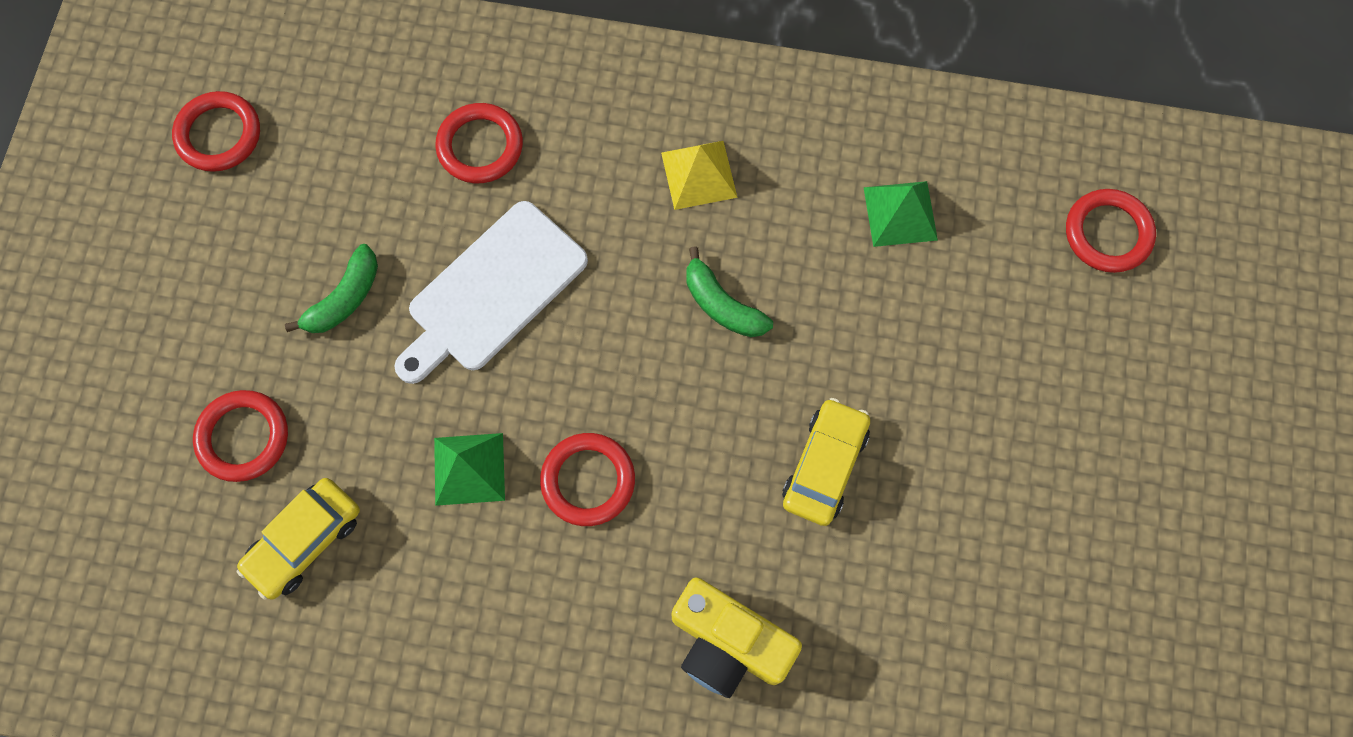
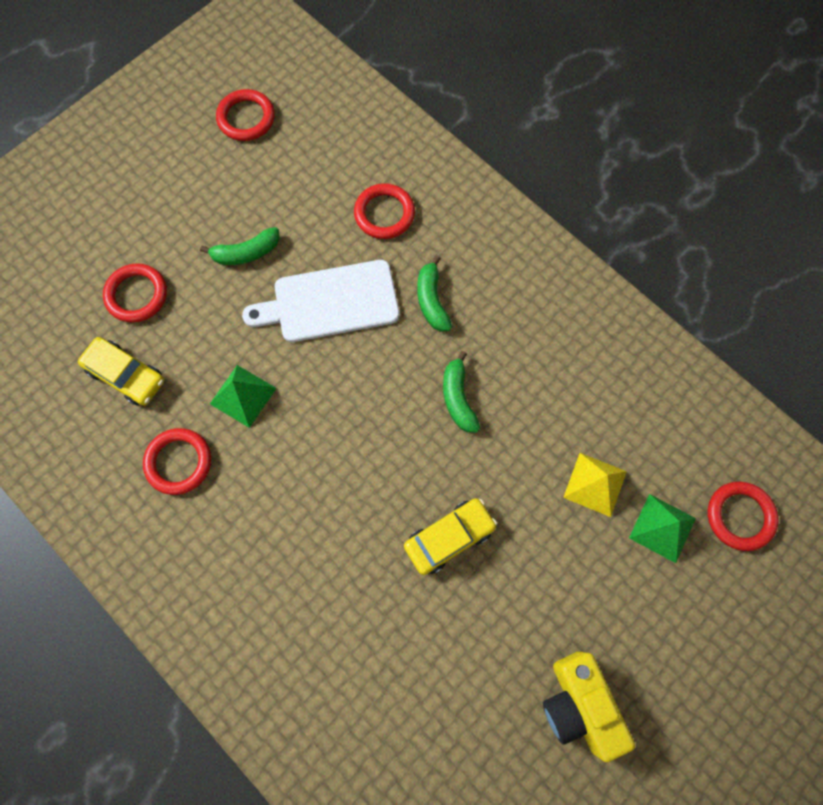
camera: 35 degrees right, 0 degrees up
yellow car [237,478,360,599] -> yellow car turned 135 degrees counterclockwise [78,337,164,406]
red ring [540,433,635,526] -> red ring moved to [143,428,211,495]
yellow pyramid [661,141,738,210] -> yellow pyramid moved to [563,453,627,517]
yellow camera [672,577,802,698] -> yellow camera moved to [543,651,635,762]
green pyramid [864,181,938,247] -> green pyramid moved to [629,494,696,563]
none -> green banana [417,255,452,331]

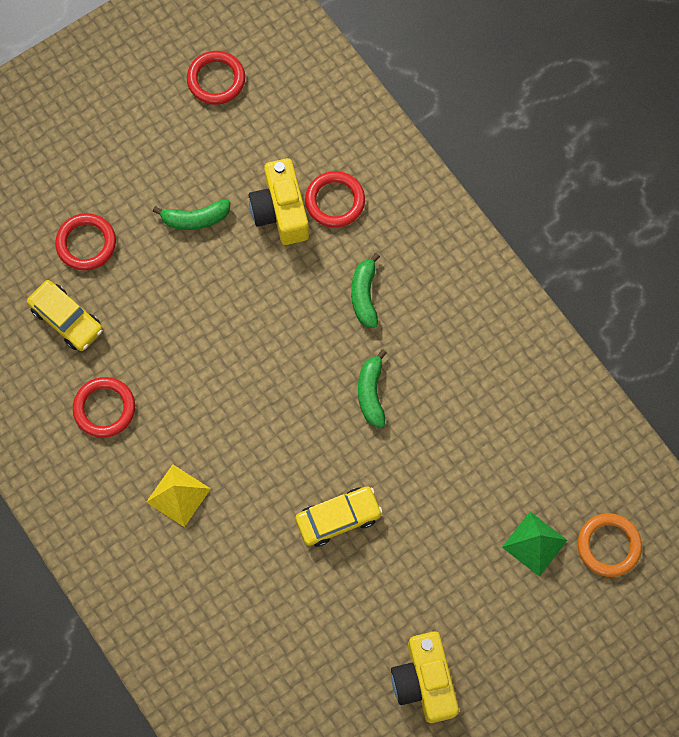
camera: 10 degrees right, 0 degrees up
green pyramid [210,365,276,428] -> none
white cutting board [242,260,399,342] -> none
yellow pyramid [563,453,627,517] -> yellow pyramid moved to [146,464,211,527]
red ring [708,482,779,551] -> orange ring [578,513,642,577]
none -> yellow camera [249,158,309,245]

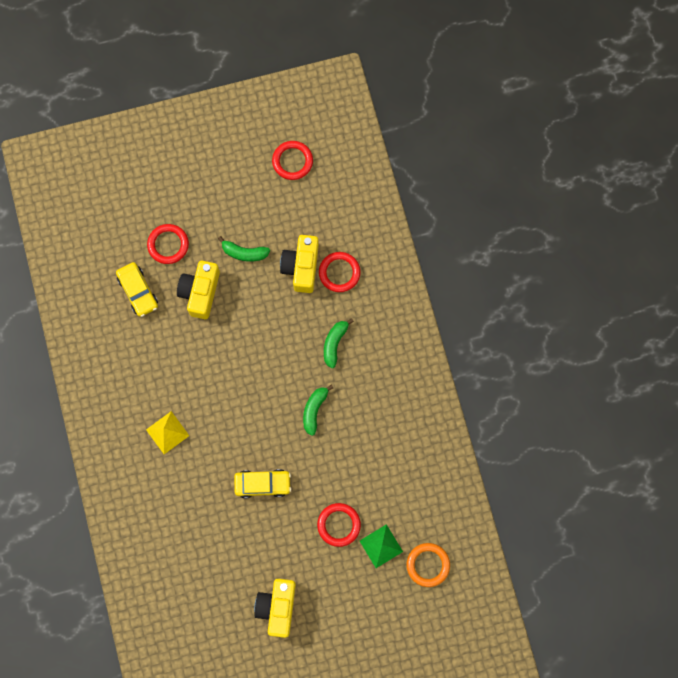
camera: 20 degrees right, 5 degrees up
red ring [73,377,135,438] -> red ring moved to [317,503,361,547]
none -> yellow camera [177,261,220,319]

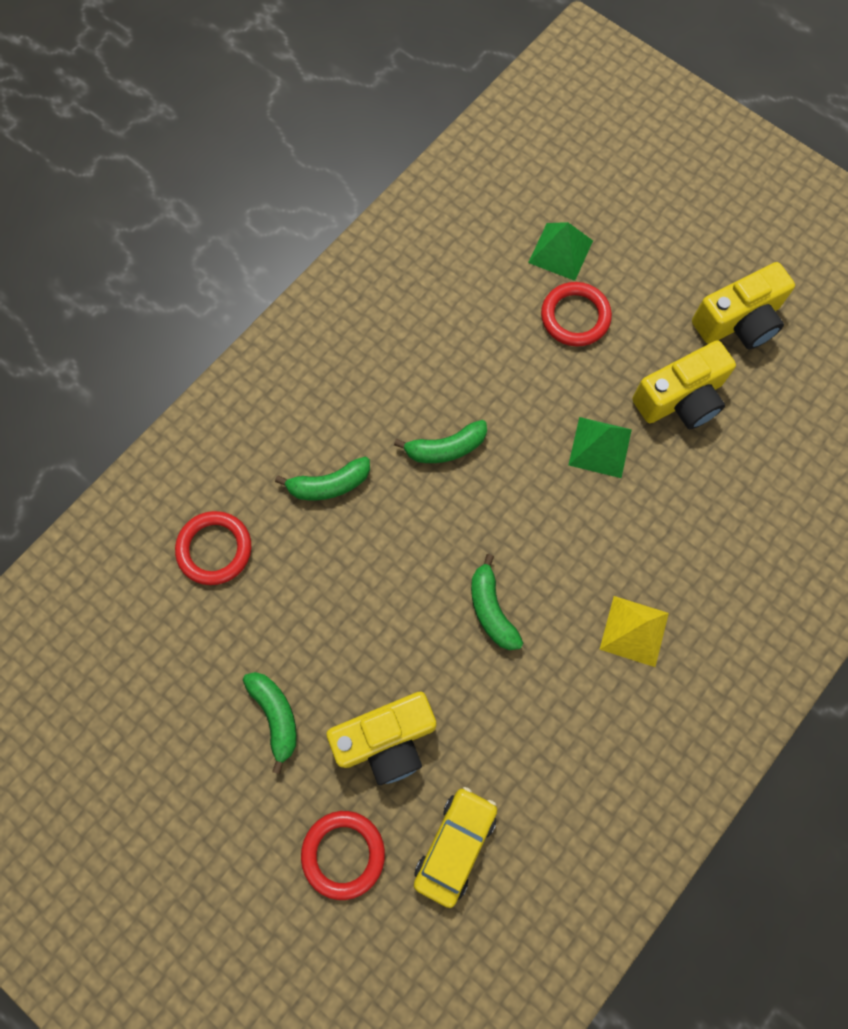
camera: 125 degrees left, 5 degrees down
yellow car [234,469,291,498] -> green pyramid [569,417,632,478]
red ring [272,141,313,180] -> none
yellow camera [280,235,319,293] -> yellow camera moved to [632,340,736,429]
orange ring [407,543,450,587] -> none
none -> green banana [471,554,523,650]

